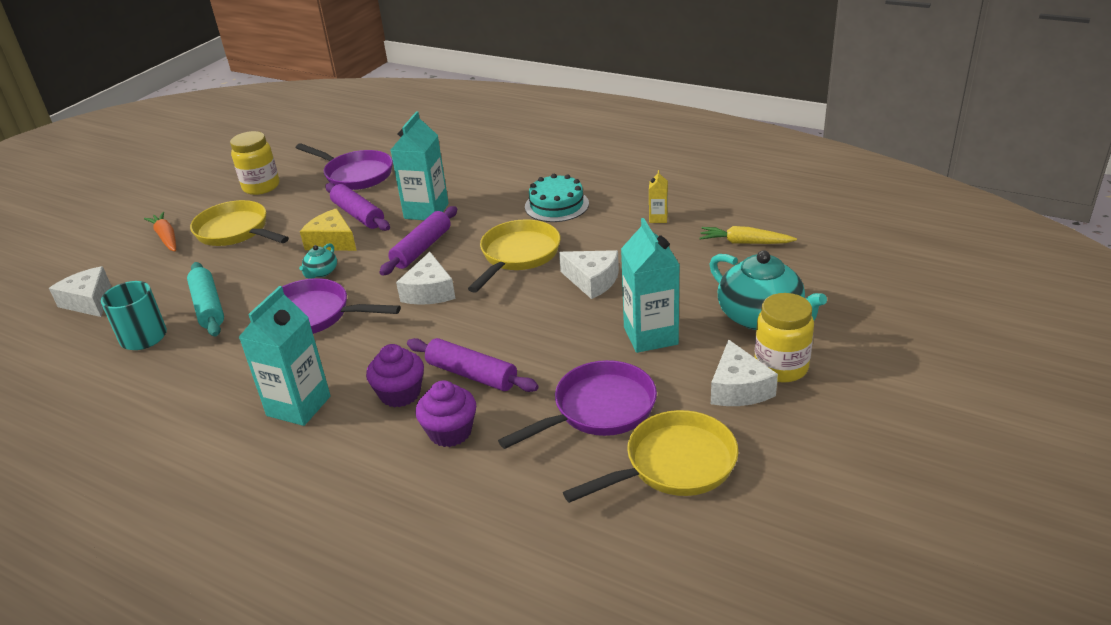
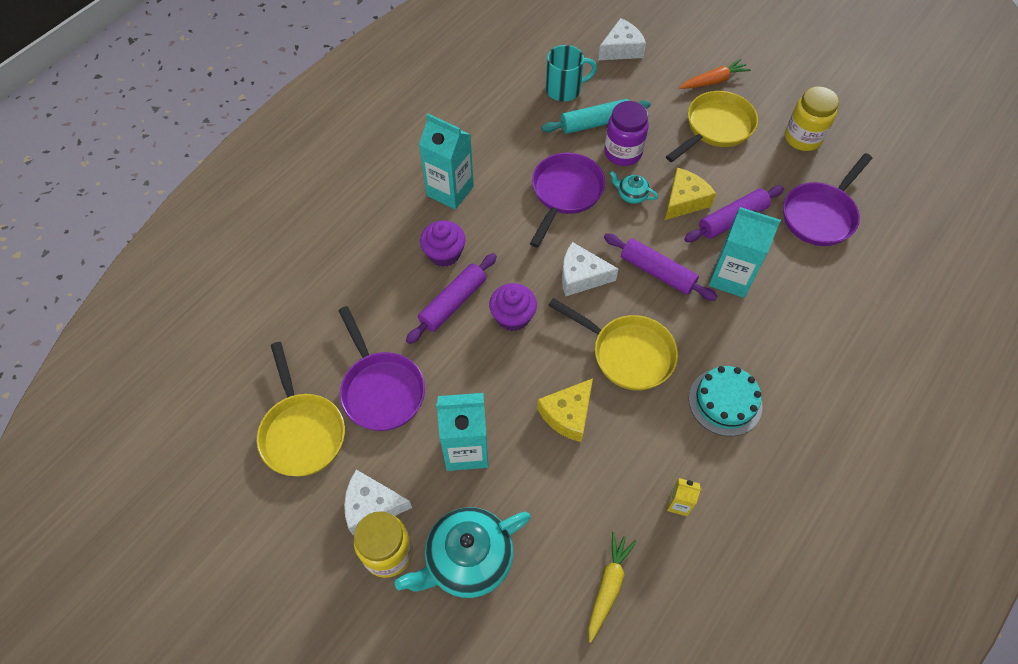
camera: 95 degrees right, 25 degrees up
purple cupcake [415,380,476,447] -> purple cupcake moved to [489,283,537,331]
white cheese [559,250,619,299] -> yellow cheese [537,378,593,442]
none -> purple jar [604,101,649,166]

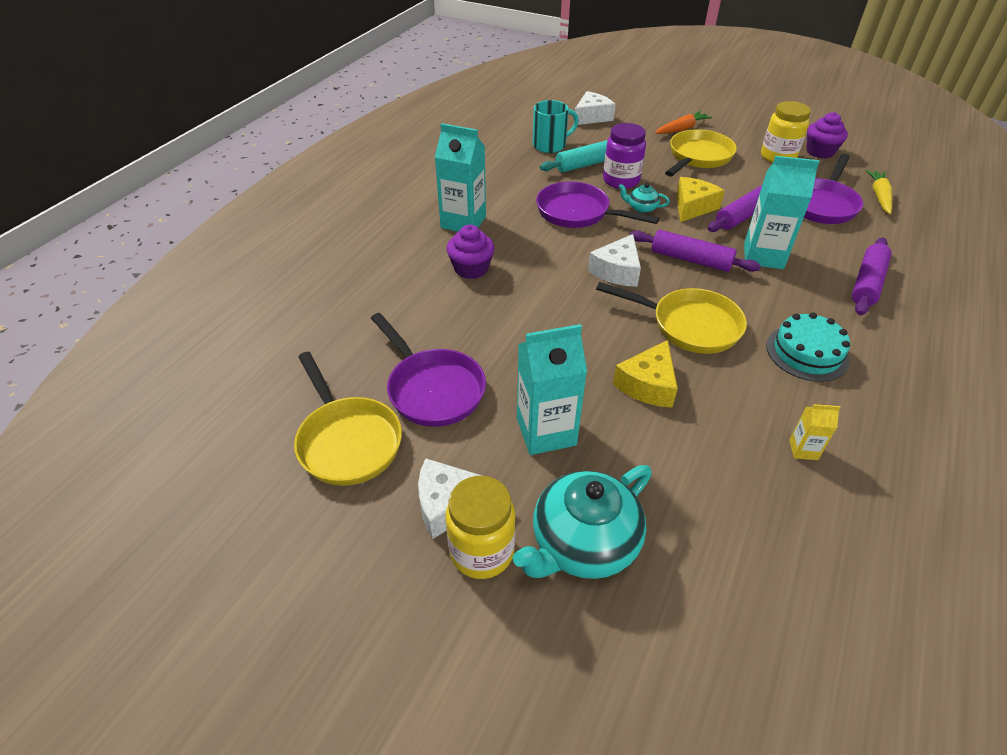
camera: 10 degrees left, 15 degrees down
purple rolling pin [406,253,497,344] -> purple rolling pin moved to [852,238,892,315]
purple cupcake [489,283,537,331] -> purple cupcake moved to [806,112,848,159]
purple pan [530,153,605,248] -> purple pan turned 75 degrees counterclockwise [536,181,659,228]
white cheese [562,242,618,296] -> white cheese turned 60 degrees counterclockwise [588,234,641,287]
yellow carrot [588,532,637,643] -> yellow carrot moved to [865,170,892,214]

